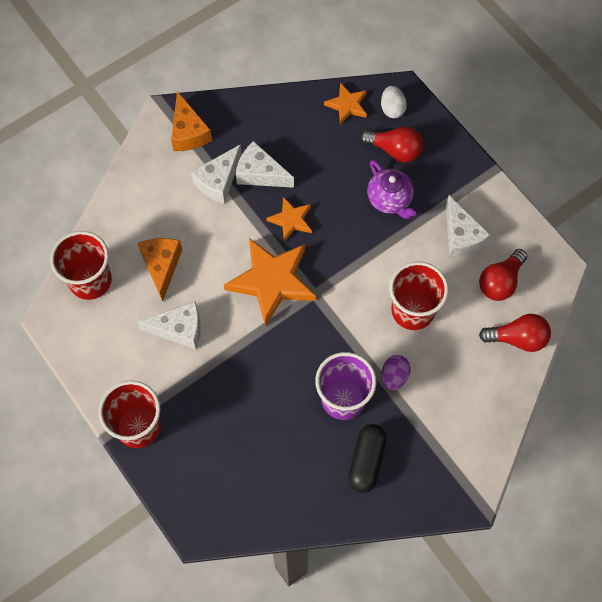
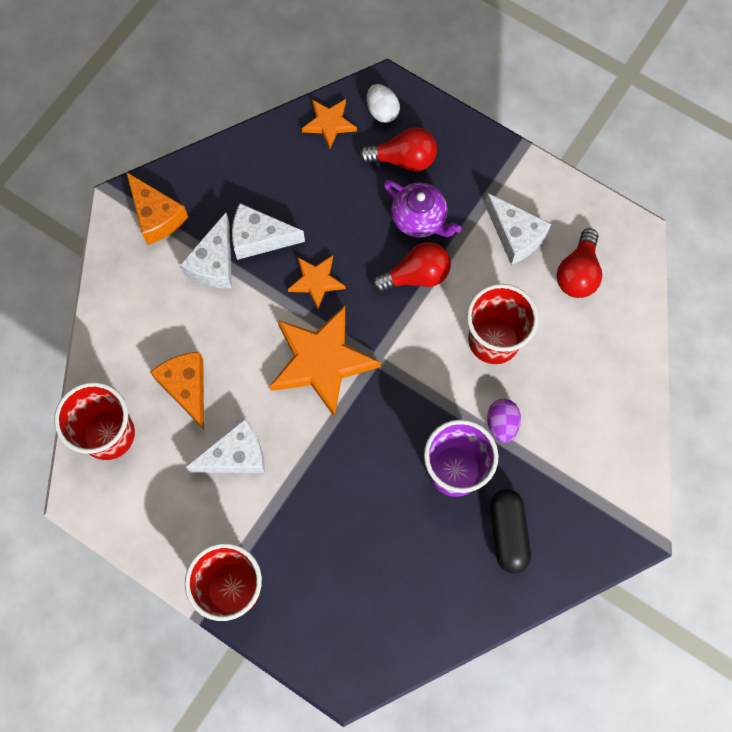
camera: 20 degrees left, 5 degrees up
red light bulb [479,314,551,352] -> red light bulb moved to [372,242,451,292]

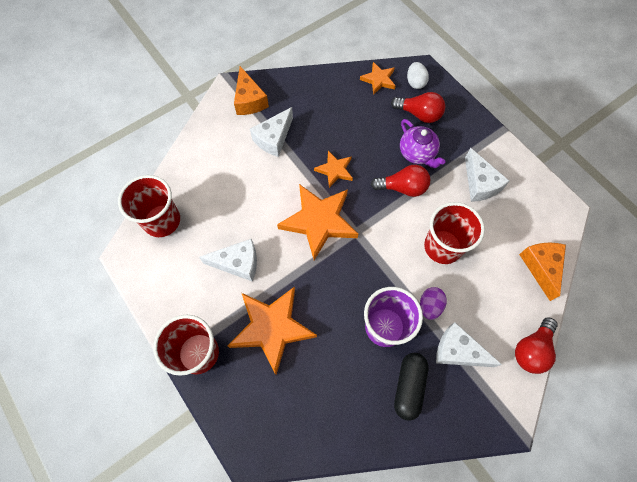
camera: 20 degrees right, 5 degrees down
orange cheese [150,352,204,430] -> orange cheese moved to [519,243,566,301]
white cheese [232,203,305,260] -> white cheese moved to [436,322,502,367]
red light bulb [557,228,602,298] -> red light bulb moved to [515,317,558,374]
none -> orange star [228,286,317,375]

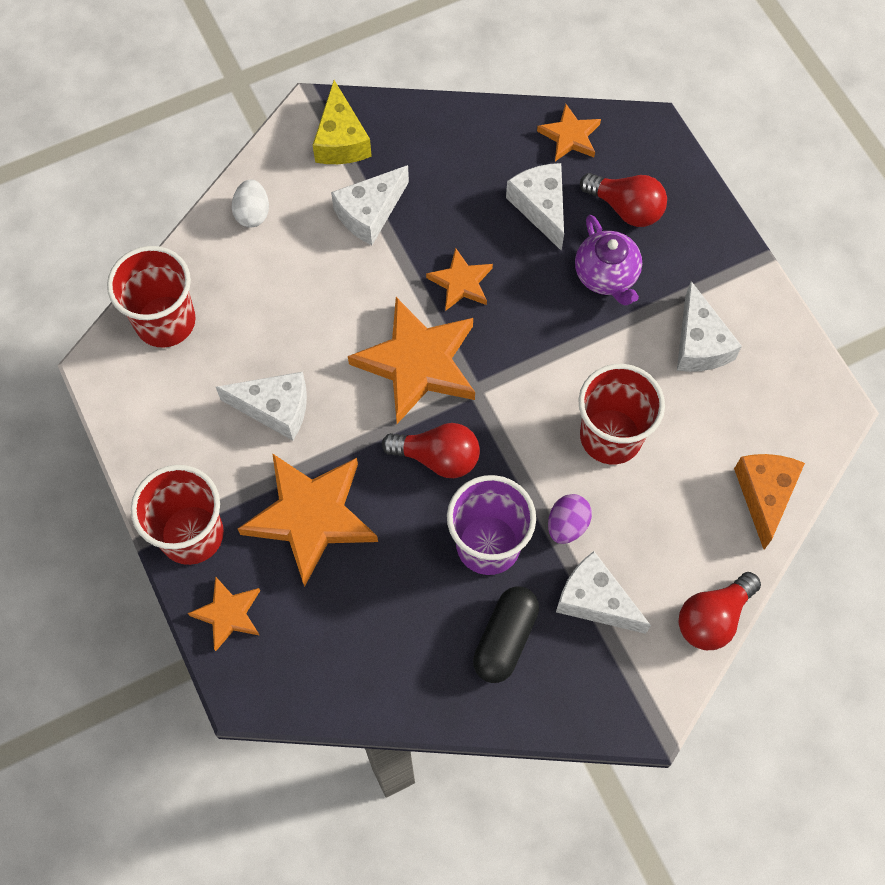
camera: 10 degrees right, 0 degrees up
orange cheese [234,66,269,115] -> yellow cheese [313,80,372,164]
red light bulb [371,165,430,197] -> red light bulb moved to [382,423,480,478]
white egg [407,62,429,89] -> white egg moved to [232,179,269,228]
none -> orange star [188,576,260,651]
none -> white cheese [506,163,564,251]

